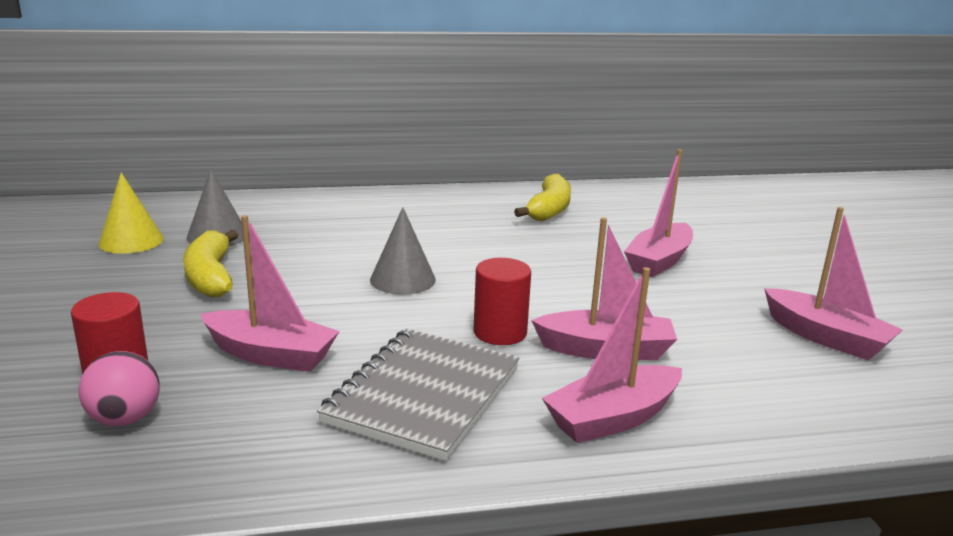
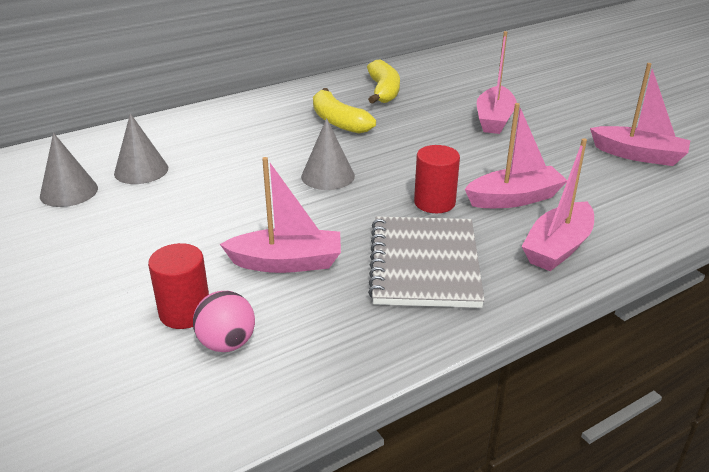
camera: 20 degrees left, 10 degrees up
yellow cone [99,173,164,254] -> grey cone [40,133,98,207]
yellow banana [183,230,238,298] -> yellow banana moved to [313,88,376,133]

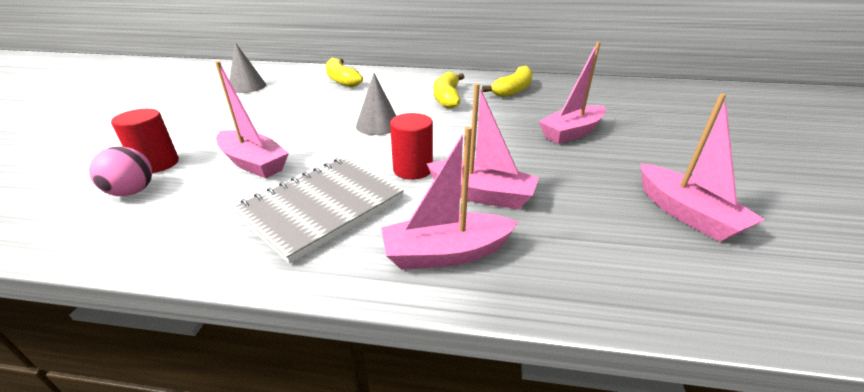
camera: 40 degrees right, 0 degrees up
grey cone [114,113,168,184] -> none
none -> yellow banana [326,58,363,87]

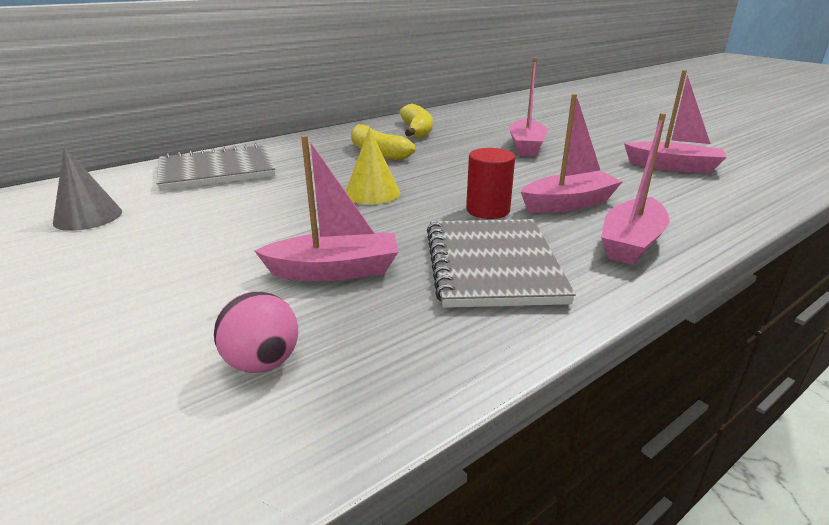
camera: 45 degrees left, 5 degrees down
red cylinder [111,109,179,173] -> none
yellow banana [326,58,363,87] -> grey notebook [156,143,275,191]
grey cone [356,73,396,135] -> yellow cone [346,128,400,204]

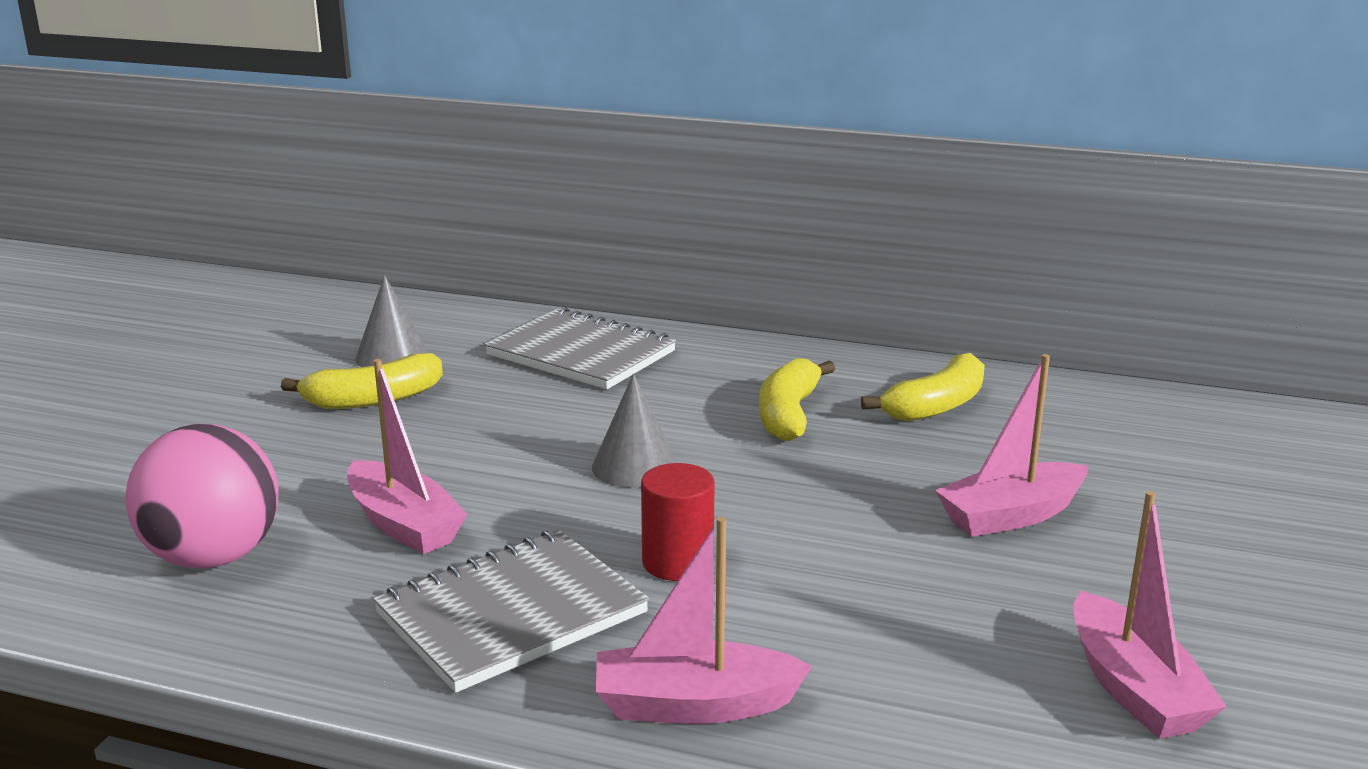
camera: 55 degrees right, 5 degrees down
pink ball [214,291,298,373] -> pink ball [125,424,279,569], size x1.79
yellow cone [346,128,400,204] -> grey cone [592,373,677,488]
pink boat [521,94,623,213] -> none
none -> yellow banana [281,353,443,409]

